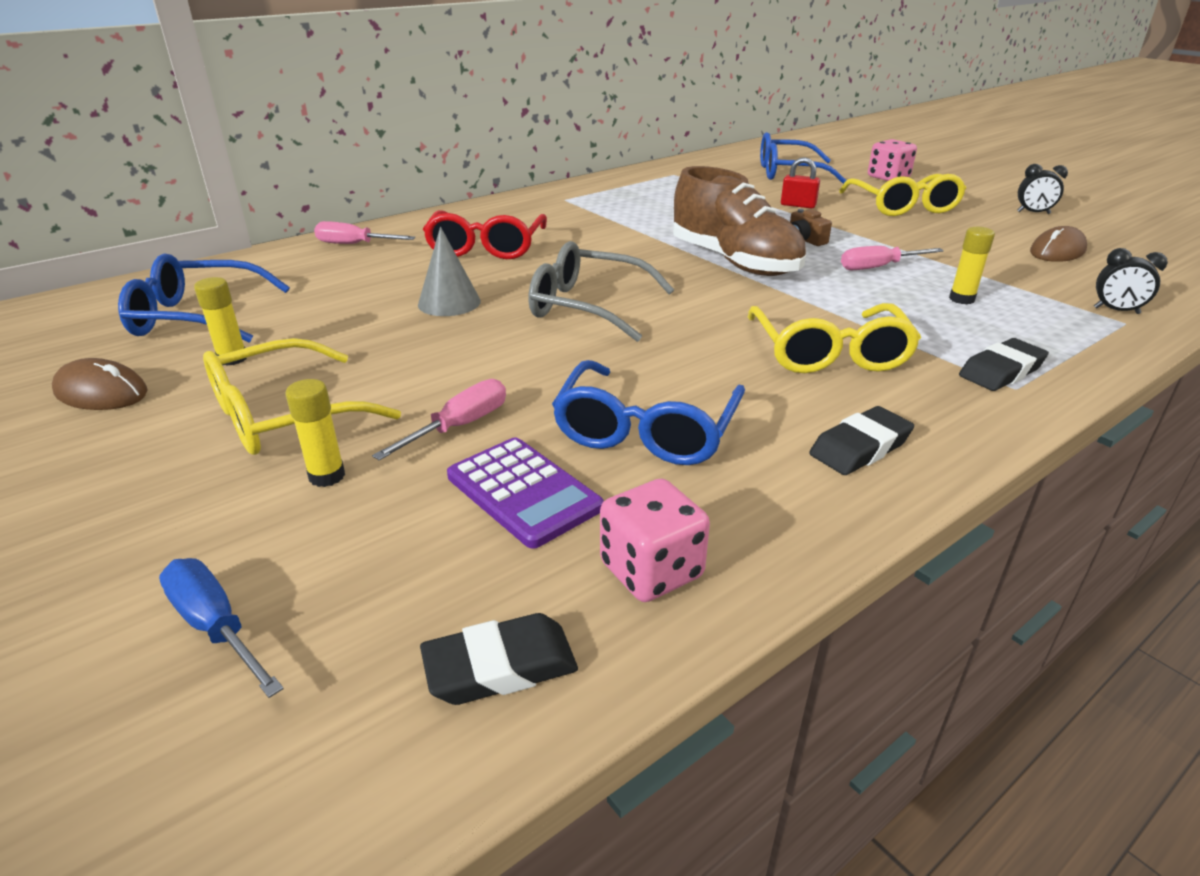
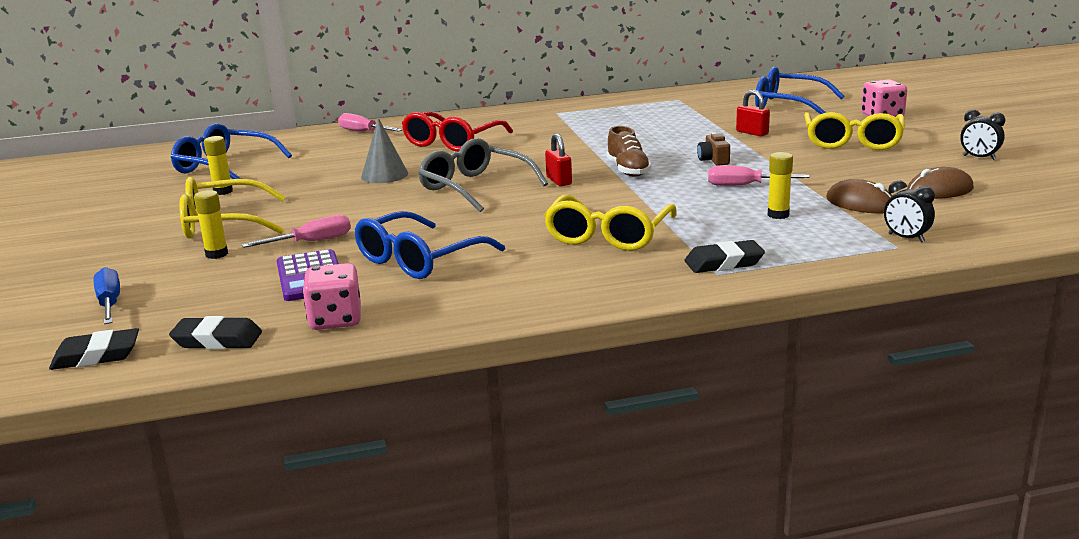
camera: 25 degrees right, 10 degrees down
brown mouse [52,358,147,410] -> brown mouse moved to [826,179,892,214]
brown shoe [673,166,806,276] -> brown shoe [606,126,652,177], size x0.54
black eraser [810,406,914,475] -> black eraser moved to [49,328,139,370]
none -> red padlock [545,133,572,186]

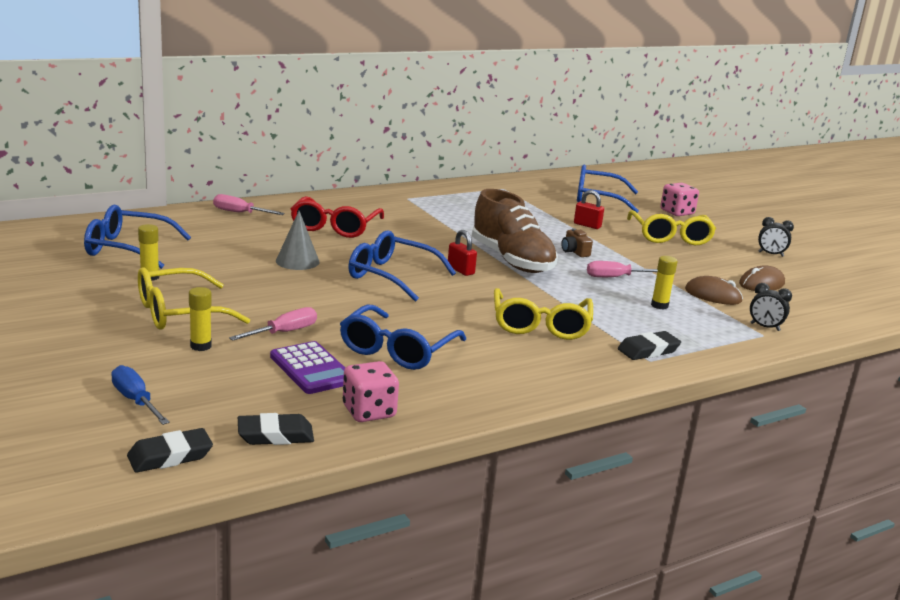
camera: 20 degrees left, 0 degrees up
grey glasses [418,138,548,212] -> blue glasses [348,230,456,302]
brown shoe [606,126,652,177] -> brown shoe [472,189,558,273], size x1.84

